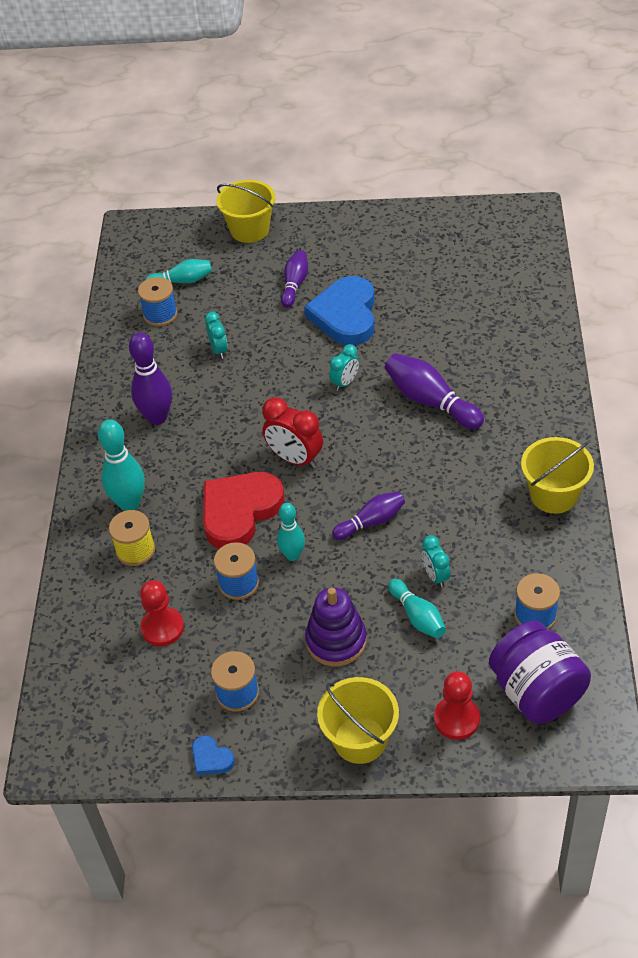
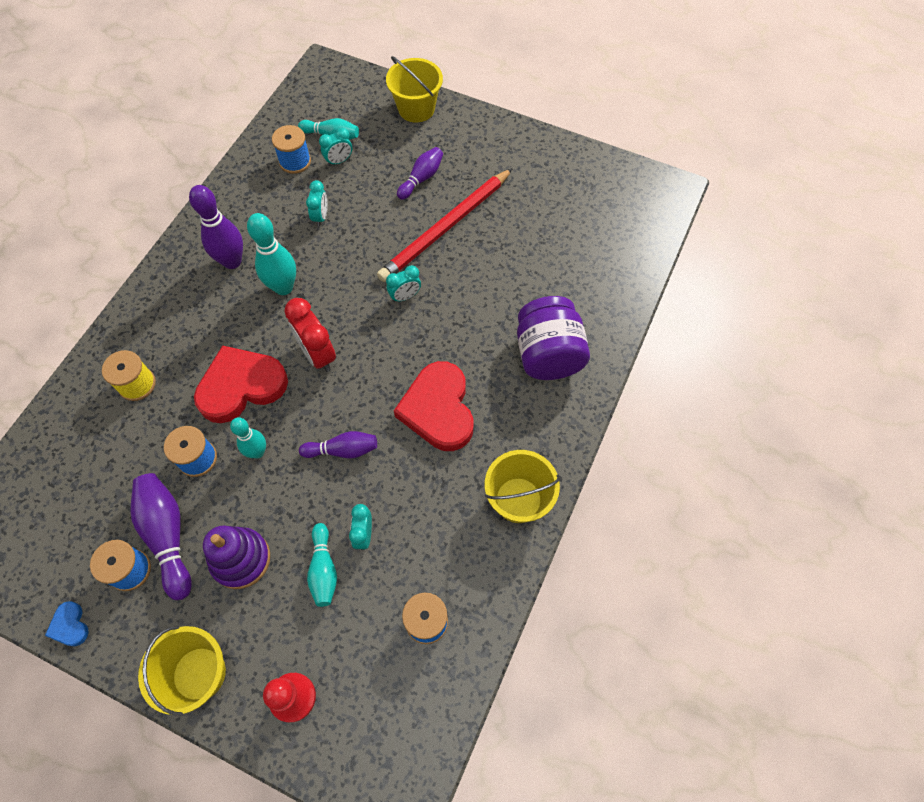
camera: 20 degrees right, 15 degrees up
turquoise bowling pin [98,419,145,511] -> turquoise bowling pin moved to [247,213,296,295]
red pawn [140,580,184,646] -> none
blue heart [304,276,375,345] -> red pencil [377,168,513,282]
purple bowling pin [385,353,484,429] -> purple bowling pin moved to [130,473,192,600]
purple jar [489,621,591,723] -> purple jar moved to [517,296,590,380]
none -> turquoise clock [319,127,352,166]
none -> red heart [394,361,474,451]

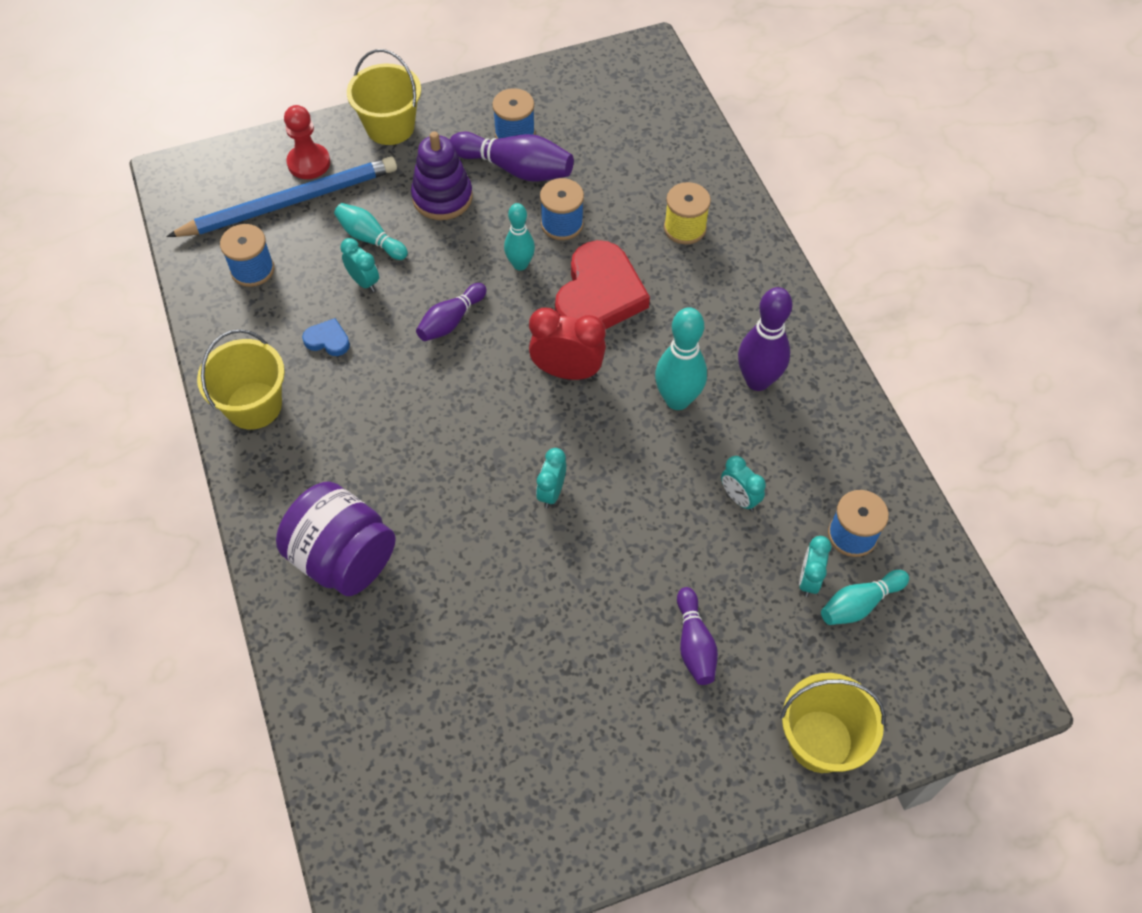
camera: 135 degrees right, 5 degrees down
blue heart [45,601,88,646] -> blue heart moved to [302,318,350,356]
red pencil [377,168,513,282] -> none
red heart [394,361,474,451] -> none
none -> blue pencil [166,157,397,237]

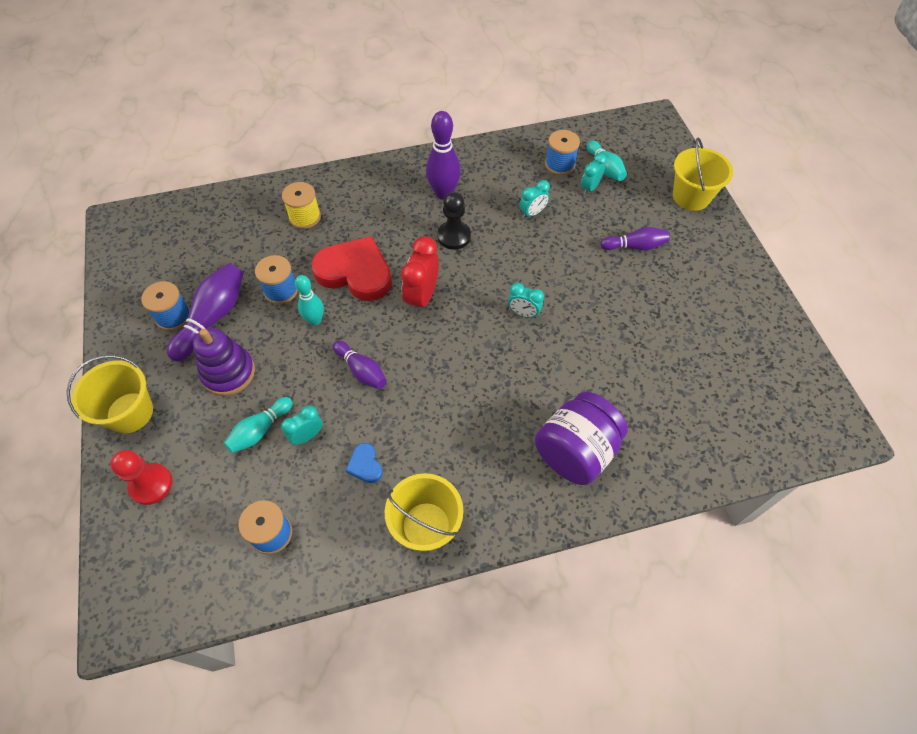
camera: 85 degrees left, 0 degrees up
blue pencil [166,157,397,237] -> none
blue heart [302,318,350,356] -> blue heart turned 45 degrees counterclockwise [345,443,383,483]
turquoise bowling pin [655,307,707,410] -> black pawn [437,192,471,250]
turquoise clock [799,536,831,597] -> turquoise clock turned 105 degrees clockwise [581,153,607,195]

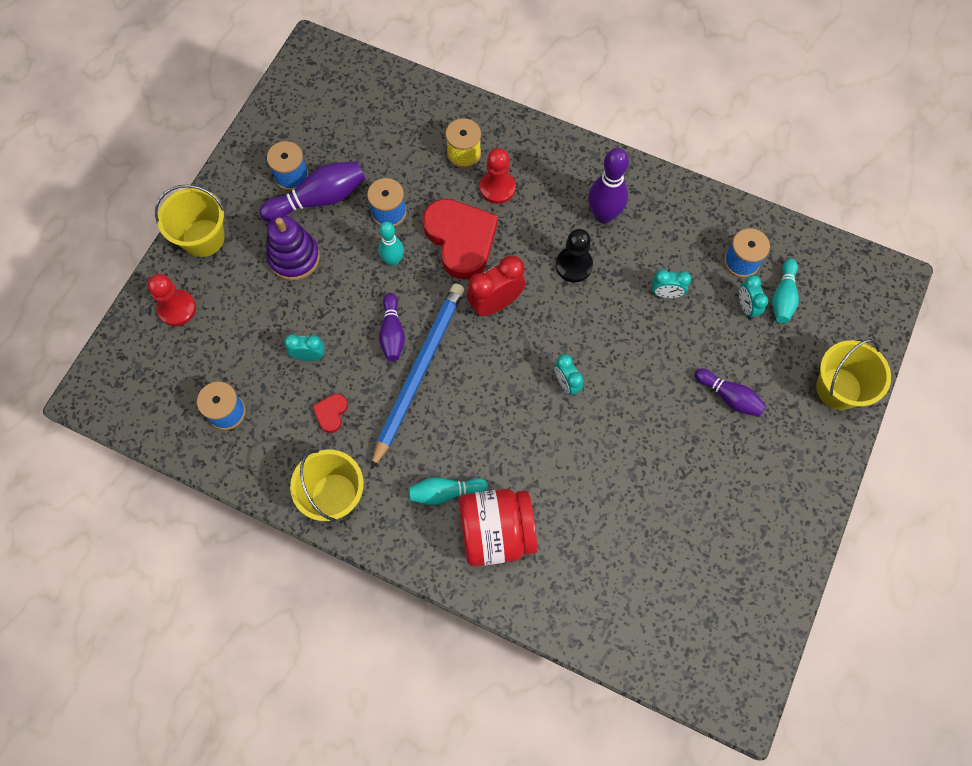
camera: 40 degrees right, 10 degrees up
turquoise bowling pin [224,397,293,453] -> turquoise bowling pin moved to [409,477,488,505]
blue heart [345,443,383,483] -> red heart [312,394,348,433]
purple jar [535,392,628,485] -> red jar [459,489,537,566]
turquoise clock [581,153,607,195] -> turquoise clock turned 90 degrees counterclockwise [739,275,768,320]
none -> blue pencil [371,284,464,469]
none -> red pawn [480,148,516,204]

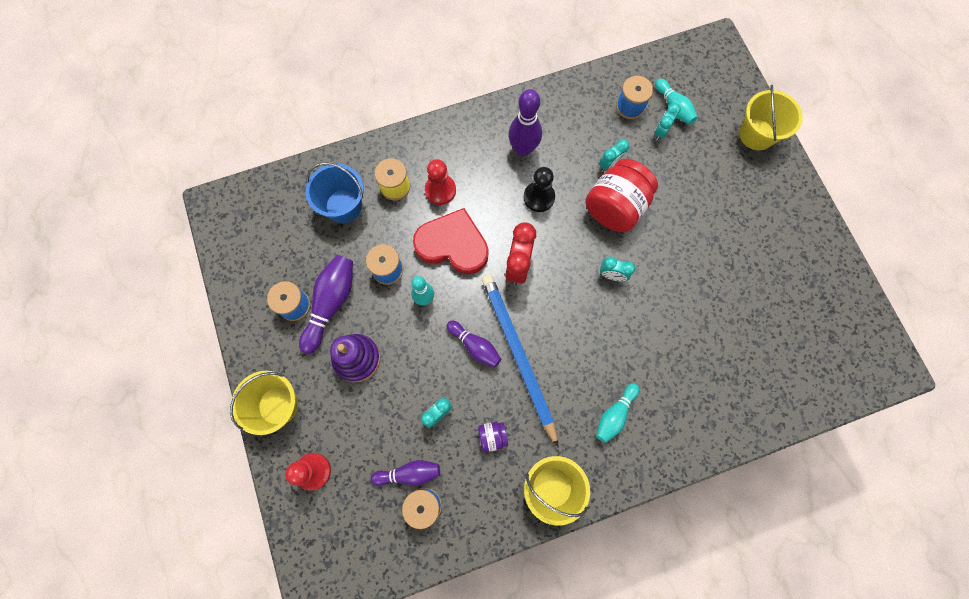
camera: 45 degrees left, 5 degrees up
red heart [312,394,348,433] -> purple jar [478,422,508,452]
red jar [459,489,537,566] -> red jar moved to [585,159,658,232]
purple bowling pin [695,368,766,417] -> purple bowling pin moved to [370,460,440,486]
turquoise clock [739,275,768,320] -> turquoise clock turned 90 degrees clockwise [654,103,681,141]
none -> blue bucket [305,162,364,223]

